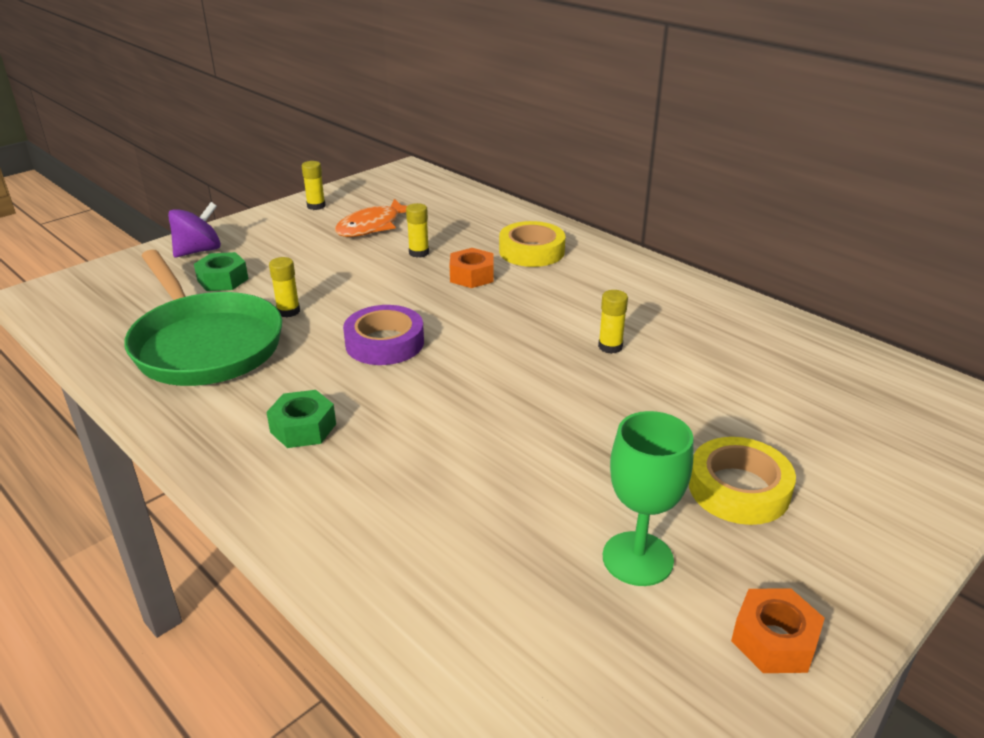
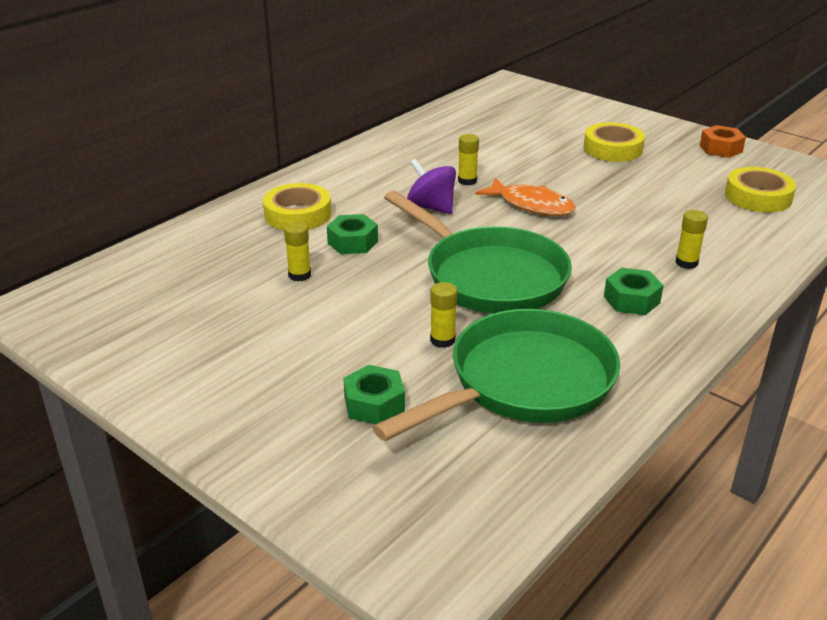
camera: 95 degrees left, 0 degrees up
purple spinning top [168,202,221,258] -> purple spinning top moved to [407,158,456,214]
yellow glue stick [302,161,326,210] -> yellow glue stick moved to [675,210,708,269]
orange fish [335,199,407,237] -> orange fish moved to [475,178,576,216]
purple tape [343,305,424,365] -> green pan [384,191,572,314]
orange nut [450,248,494,288] -> green nut [327,214,378,254]
green goblet [603,411,693,586] -> none
none -> yellow tape [725,167,796,212]

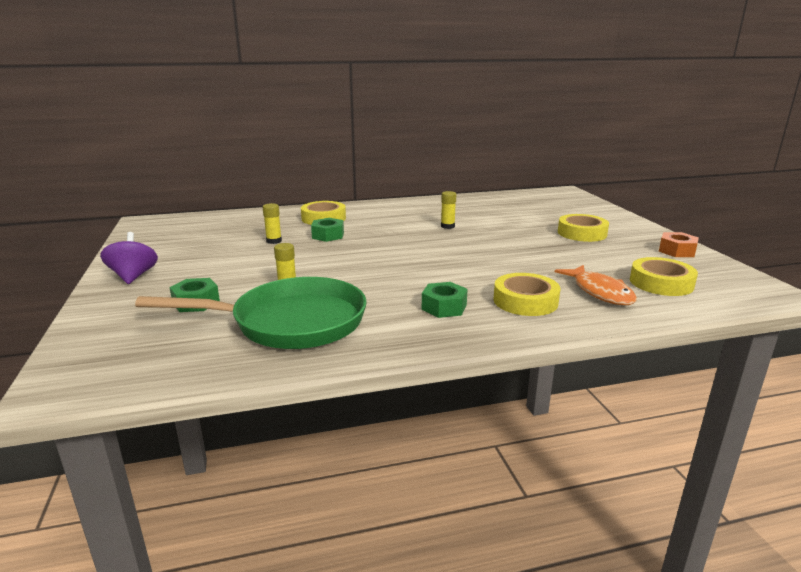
camera: 35 degrees right, 10 degrees down
green pan [384,191,572,314] -> none
purple spinning top [407,158,456,214] -> purple spinning top moved to [100,232,158,284]
orange fish [475,178,576,216] -> orange fish moved to [555,265,637,305]
yellow glue stick [675,210,708,269] -> yellow tape [494,273,561,316]

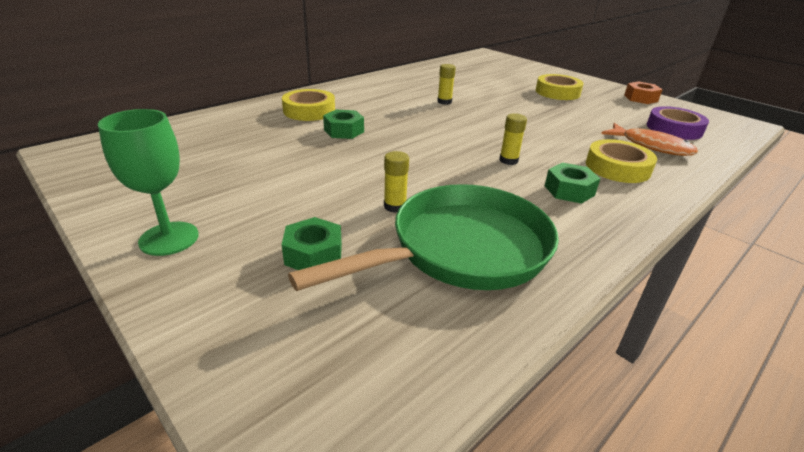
camera: 30 degrees left, 10 degrees up
purple spinning top [100,232,158,284] -> green goblet [98,109,199,256]
yellow glue stick [263,203,282,244] -> yellow glue stick moved to [499,113,527,165]
yellow tape [630,257,698,296] -> purple tape [647,106,709,140]

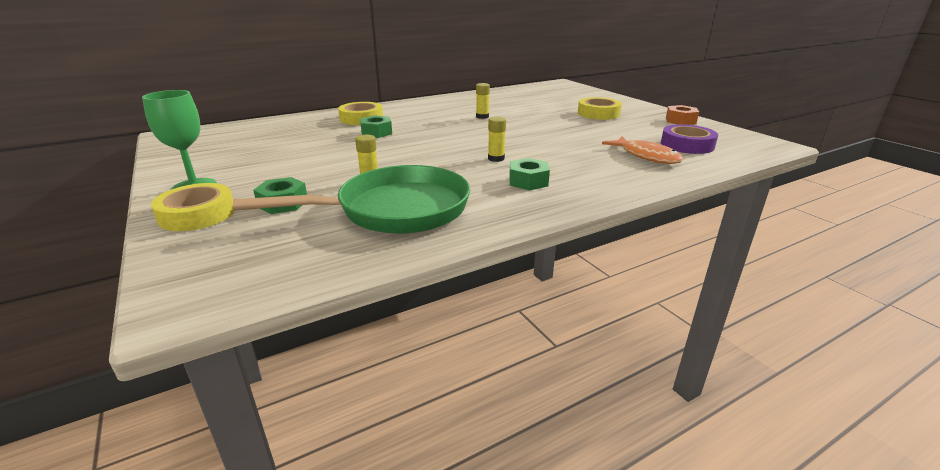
camera: 15 degrees right, 5 degrees down
yellow tape [586,139,657,183] -> yellow tape moved to [151,183,235,231]

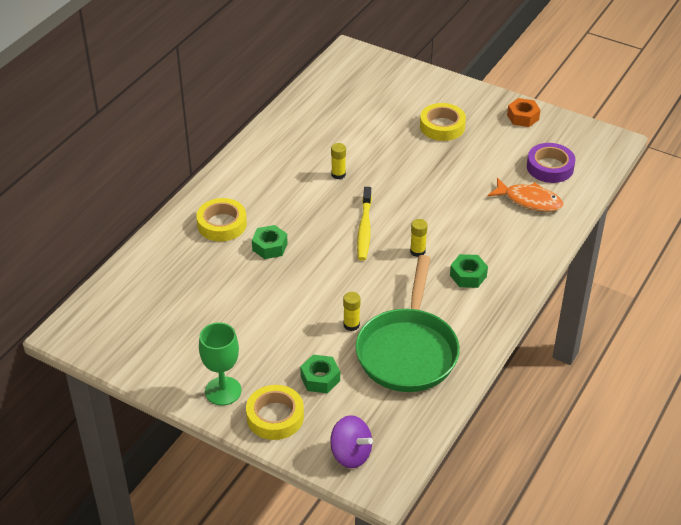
camera: 30 degrees left, 15 degrees up
green pan [233,165,470,234] -> green pan turned 150 degrees clockwise [355,255,460,392]
none -> purple spinning top [330,415,373,468]
none -> yellow toothbrush [357,187,372,260]

